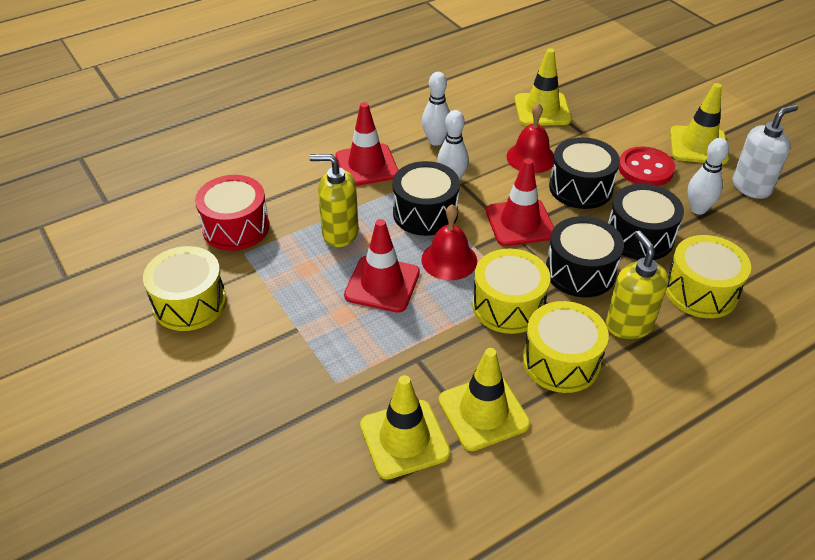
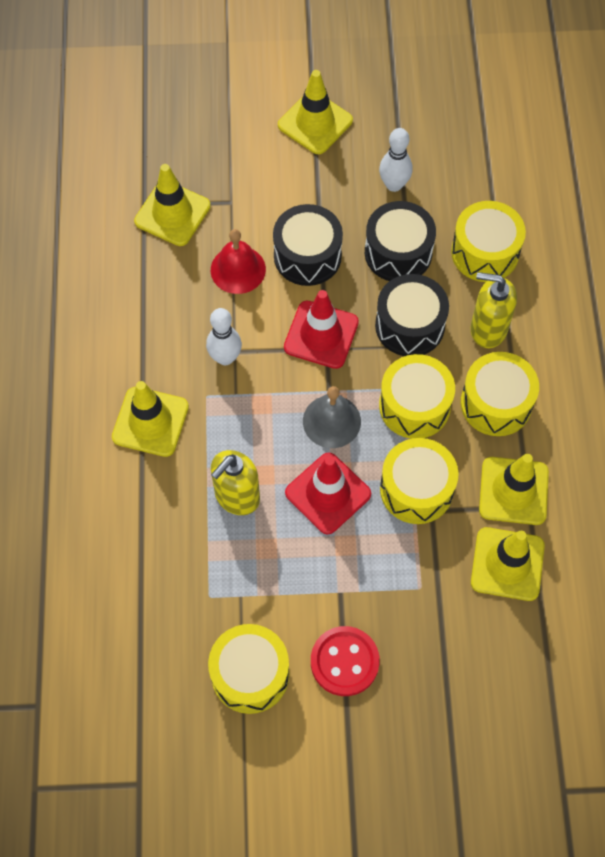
camera: 60 degrees left, 20 degrees up
red drum [195,175,269,251] -> none
red traffic cone [336,102,398,186] -> yellow traffic cone [112,381,189,457]
black drum [392,161,460,236] -> none
red bell [421,204,477,280] -> grey bell [303,386,361,448]
white bowling pin [422,72,450,146] -> none
red button [618,147,675,186] -> red button moved to [311,626,380,696]
white soap dispenser [732,104,798,199] -> none
none -> yellow drum [380,438,459,524]

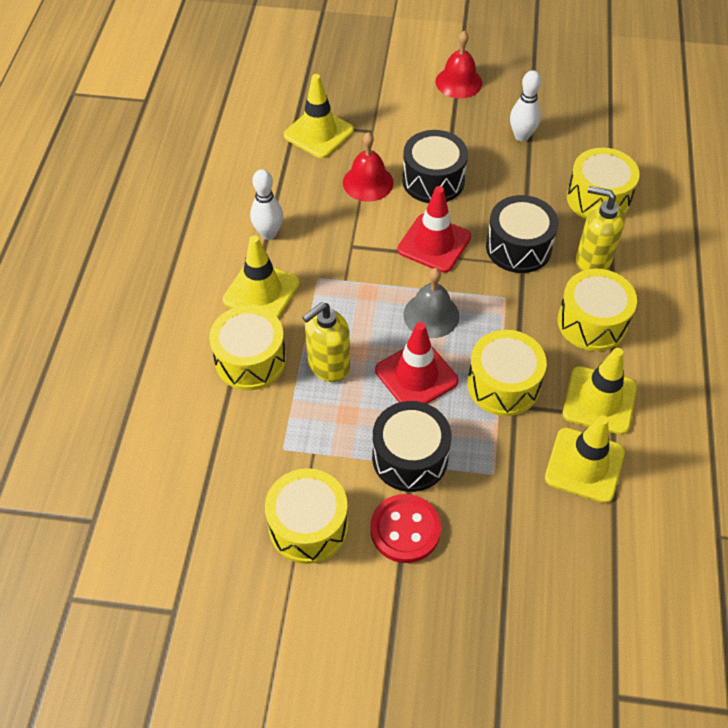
camera: 10 degrees right, 10 degrees down
white bowling pin [206,308,242,365] -> white bowling pin moved to [250,169,283,240]
yellow traffic cone [278,70,353,154] -> red bell [436,31,482,99]
black drum [365,201,436,281] -> black drum moved to [372,401,452,492]
yellow drum [379,354,455,439] -> yellow drum moved to [209,305,286,390]

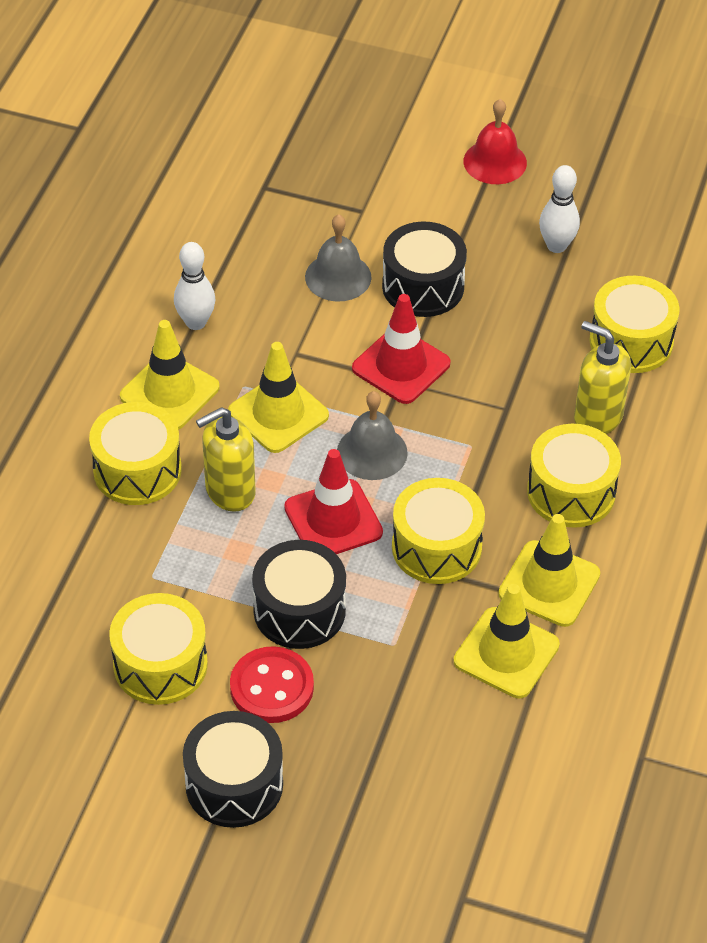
camera: 10 degrees right, 5 degrees down
yellow traffic cone [284,74,354,158] -> yellow traffic cone moved to [228,342,329,453]
red bell [343,132,394,202] -> grey bell [305,214,372,302]
black drum [486,195,558,273] -> black drum moved to [183,711,283,828]

